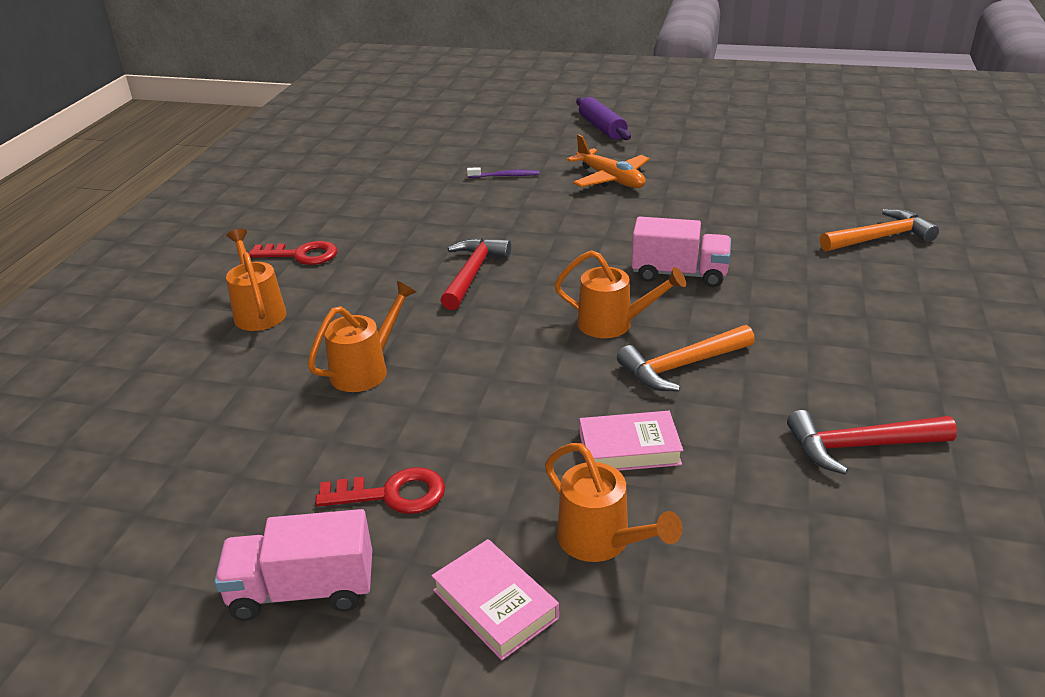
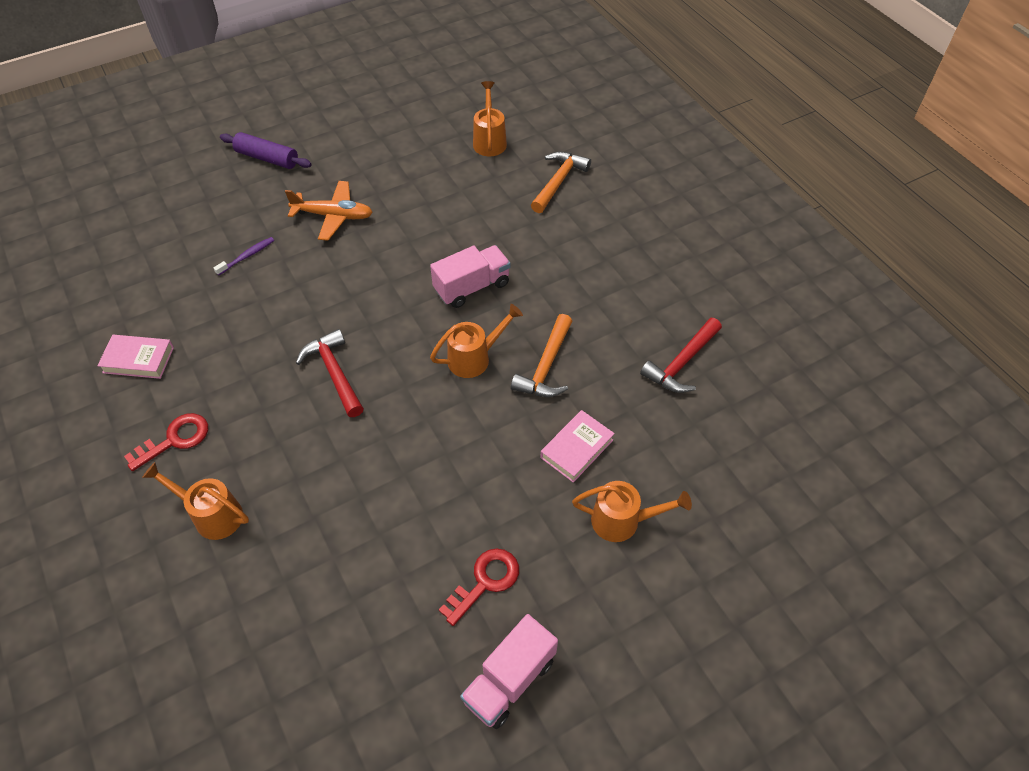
camera: 45 degrees left, 20 degrees up
orange watering can [308,281,416,392] -> orange watering can moved to [473,81,507,157]
pink book [431,539,559,660] -> pink book moved to [97,335,174,379]

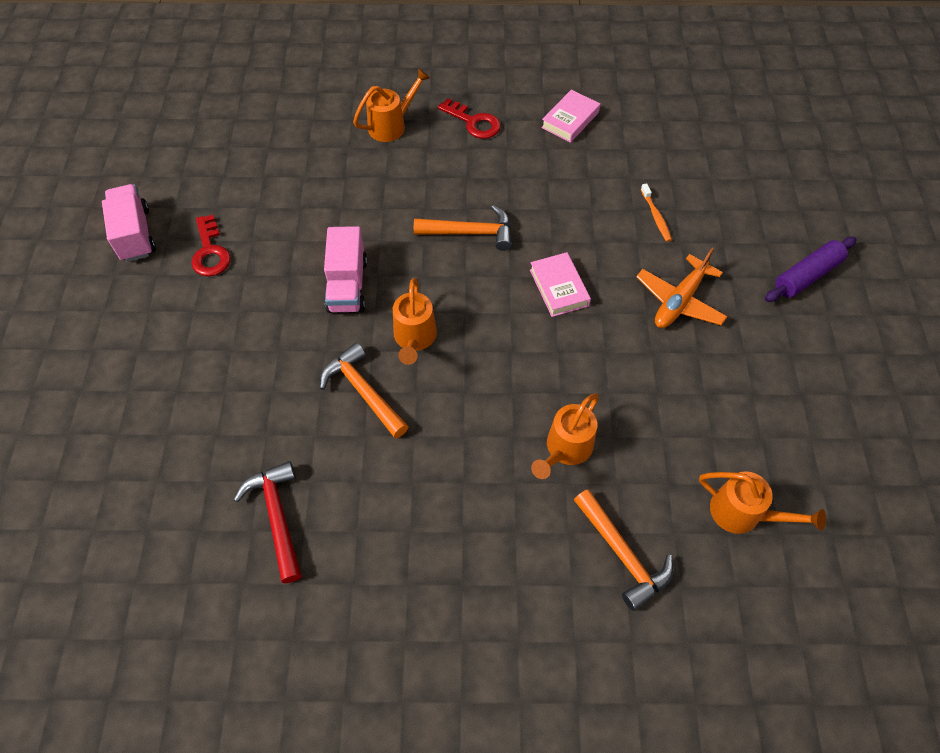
camera: 120 degrees right, 5 degrees up
red key [124,413,208,471] -> red key turned 45 degrees counterclockwise [438,98,501,139]
purple toothbrush [214,237,274,276] -> orange toothbrush [641,183,672,242]
red hammer [296,329,364,417] -> orange hammer [414,205,511,251]
pink truck [430,245,511,308] -> pink truck moved to [324,226,367,313]
pink book [540,410,615,483] -> pink book moved to [530,252,591,317]
orange watering can [572,481,692,542] -> orange watering can moved to [531,393,599,479]

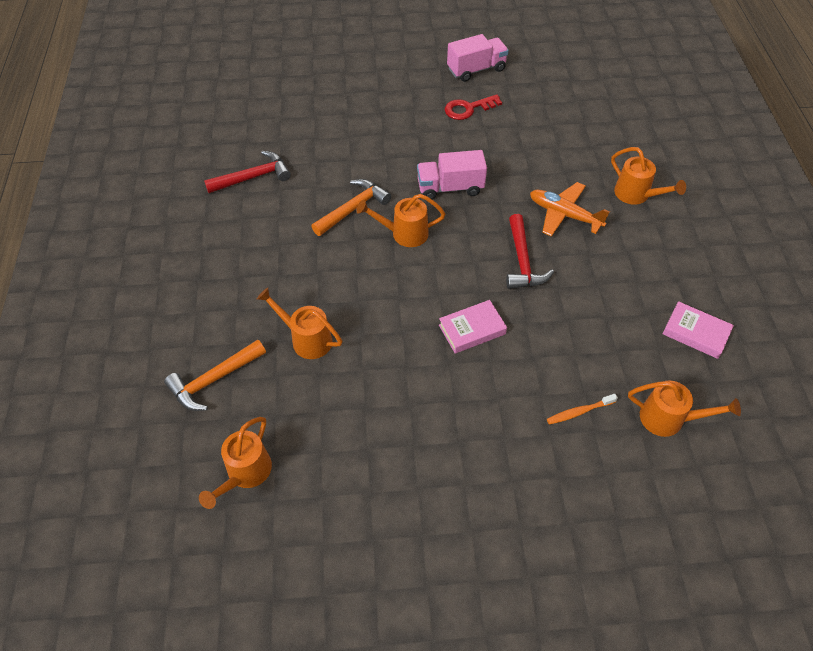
camera: 85 degrees right, 5 degrees down
orange hammer [414,205,511,251] -> red hammer [506,214,554,289]
red key [438,98,501,139] -> none
orange plane [636,248,728,328] -> orange plane moved to [530,182,610,237]
purple rolling pin [765,237,856,302] -> none
none -> orange watering can [628,381,741,437]

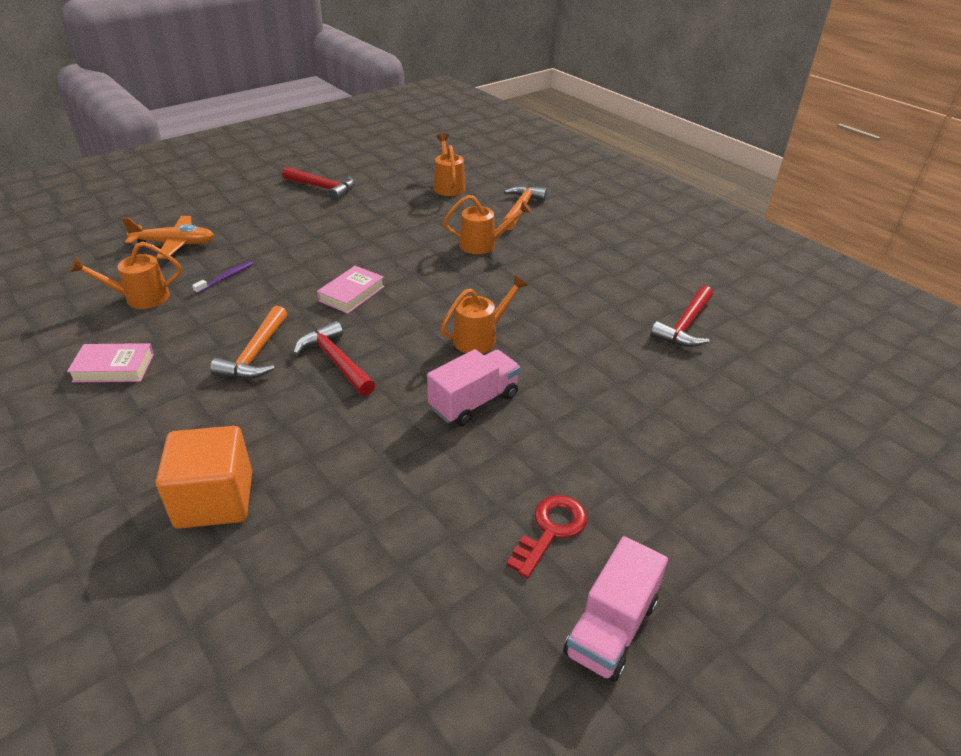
camera: 145 degrees right, 15 degrees down
orange hammer [311,179,391,236] -> orange hammer moved to [210,306,287,379]
orange plane [530,182,610,237] -> orange plane moved to [122,216,214,259]
orange toothbrush [547,394,618,425] -> purple toothbrush [192,261,253,294]
orange watering can [611,147,686,205] -> orange cube [156,426,252,529]
none -> red hammer [282,167,355,201]

